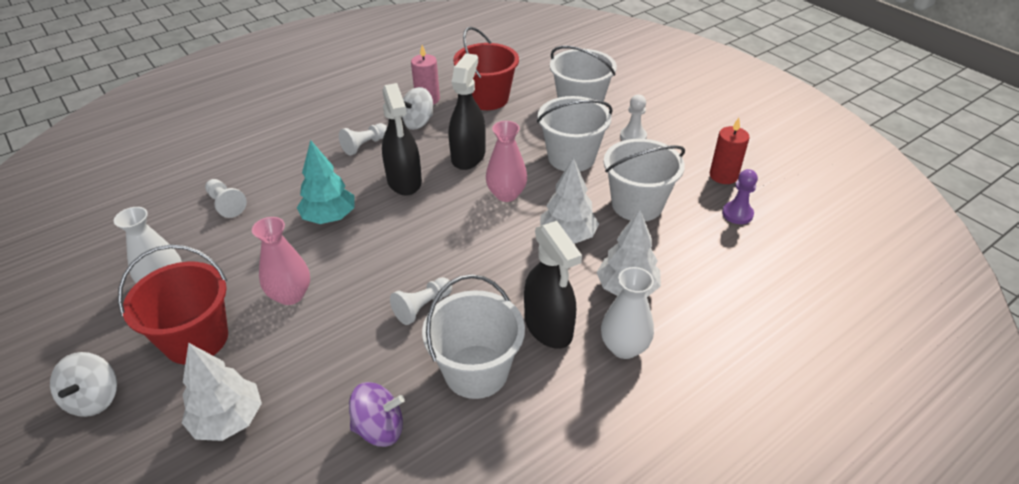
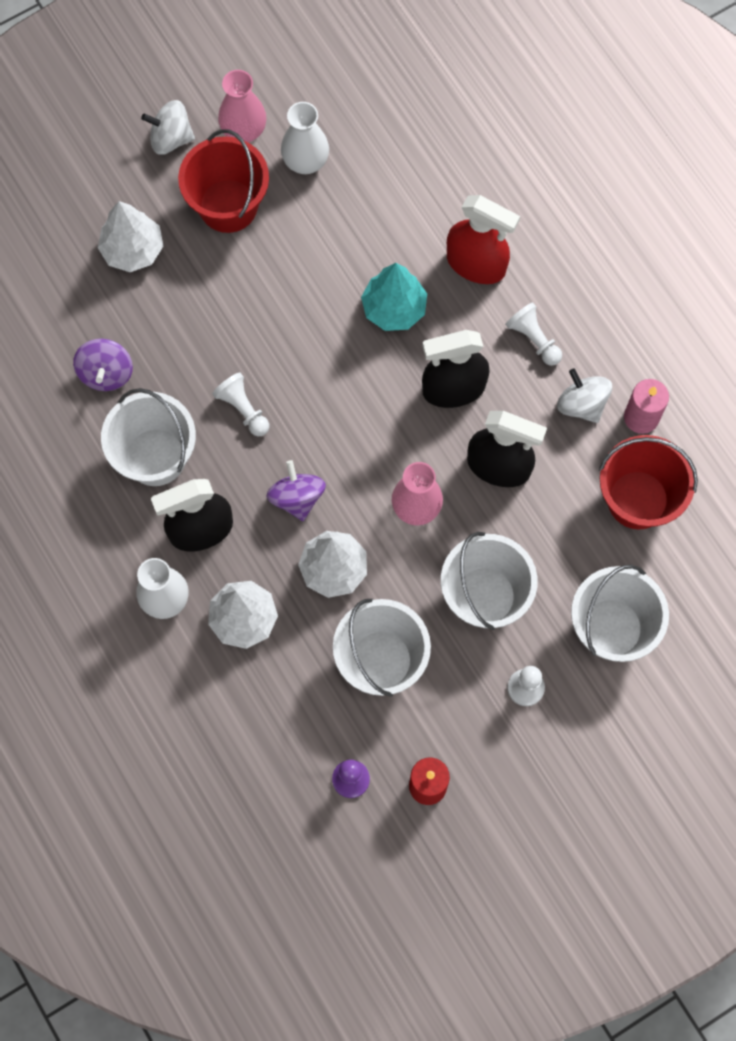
camera: 95 degrees right, 30 degrees up
white pawn [205,179,247,218] -> none
pink vase [252,217,310,305] -> pink vase moved to [218,70,266,142]
none -> purple spinning top [267,460,326,521]
none -> red spray bottle [447,195,520,284]

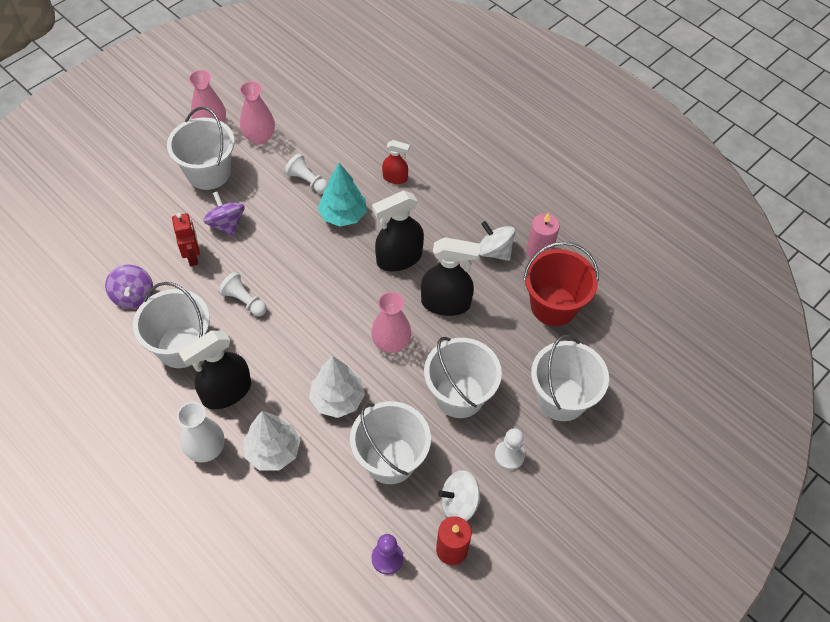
camera: 15 degrees left, 15 degrees down
white tree [98,201,163,272] -> none
white spinning top [141,100,195,155] -> white spinning top moved to [438,470,481,521]
red bucket [178,130,269,233] -> white bucket [167,107,235,190]
purple spinning top [267,460,326,521] -> purple spinning top moved to [203,191,245,237]
white vase [281,102,329,174] -> pink vase [240,81,275,145]
red spray bottle [447,195,520,284] -> red spray bottle [382,140,410,184], size x0.55
white pawn [505,302,562,366] -> white pawn moved to [284,154,328,194]
none -> red robot [172,213,200,266]

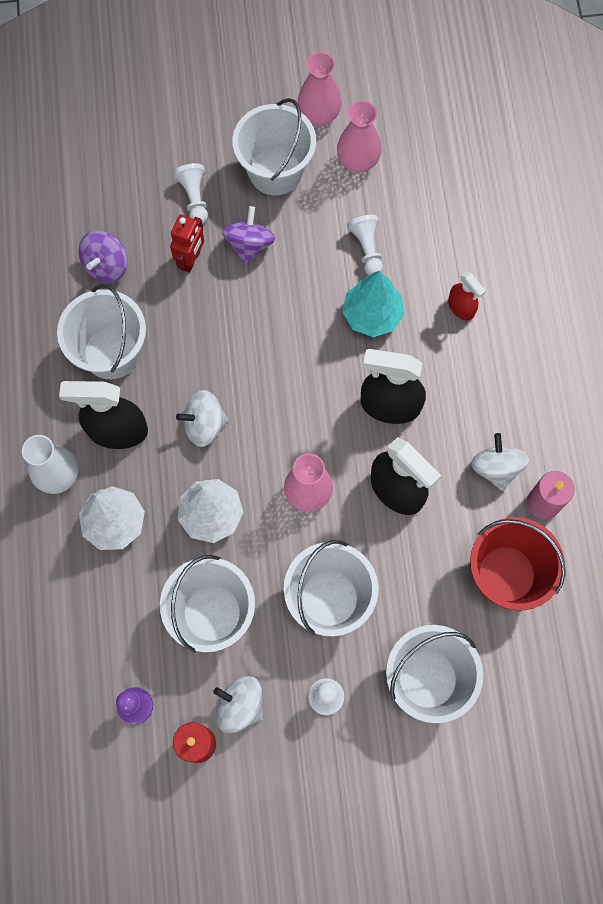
camera: 40 degrees right, 15 degrees up
white pawn [218,272,267,316] -> white pawn moved to [173,163,208,224]
none -> white spinning top [176,390,228,447]

